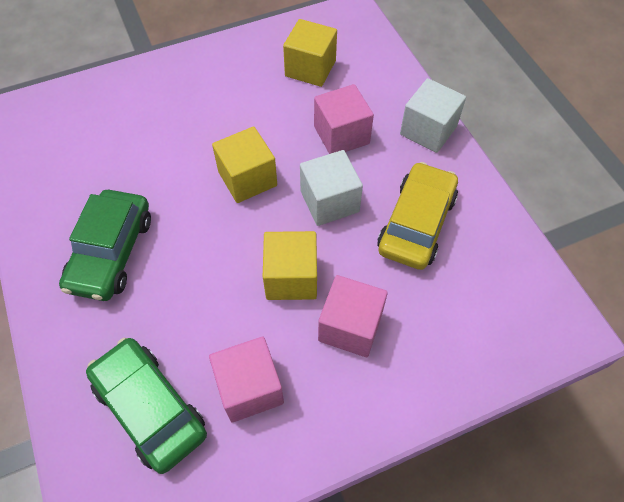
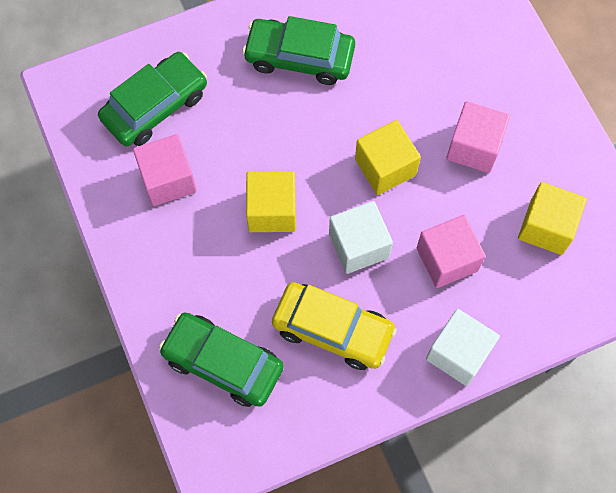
camera: 90 degrees right, 10 degrees up
pink cube [318,275,388,357] -> pink cube moved to [446,101,510,173]
none -> green car [159,312,284,407]

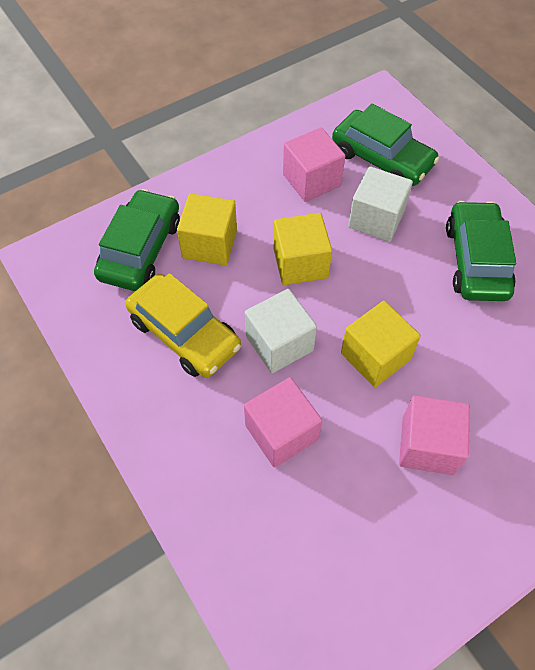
camera: 80 degrees right, 10 degrees down
yellow car [272,282,397,370] -> yellow car turned 60 degrees counterclockwise [125,273,241,378]
white cube [426,309,500,386] -> white cube moved to [348,166,413,242]
yellow cube [518,182,587,255] -> yellow cube moved to [177,193,237,265]

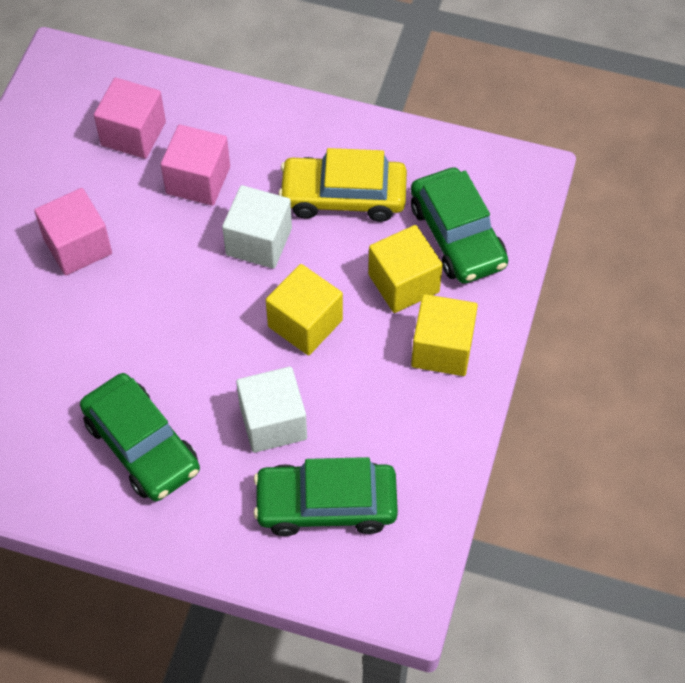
camera: 140 degrees right, 0 degrees up
pink cube [283,127,345,202] -> pink cube moved to [94,78,166,159]
yellow cube [341,301,421,387] -> yellow cube moved to [411,294,478,376]

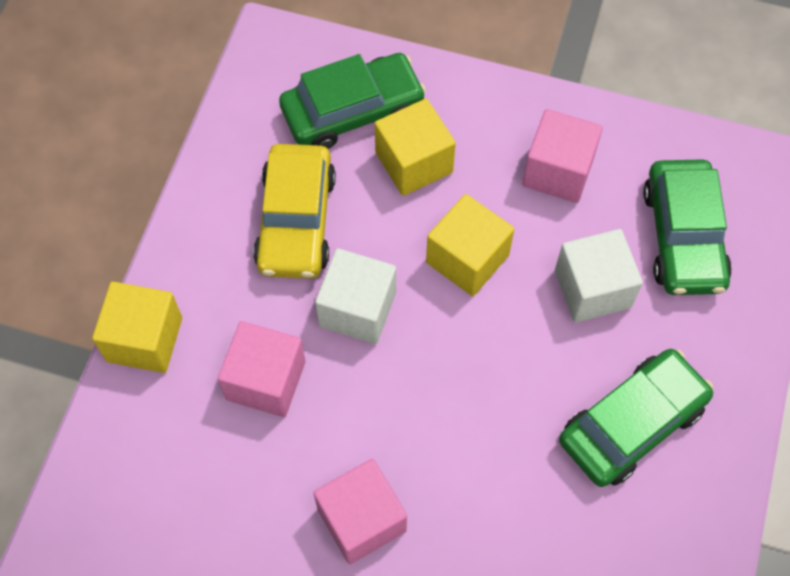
camera: 90 degrees left, 5 degrees up
pink cube [94,78,166,159] -> pink cube moved to [522,109,603,203]
yellow cube [411,294,478,376] -> yellow cube moved to [92,282,182,373]

